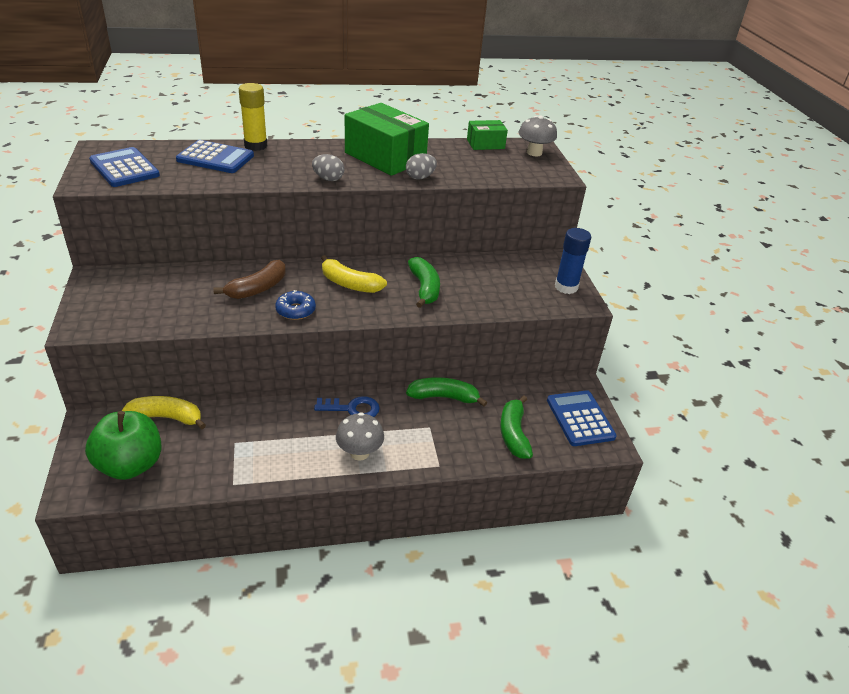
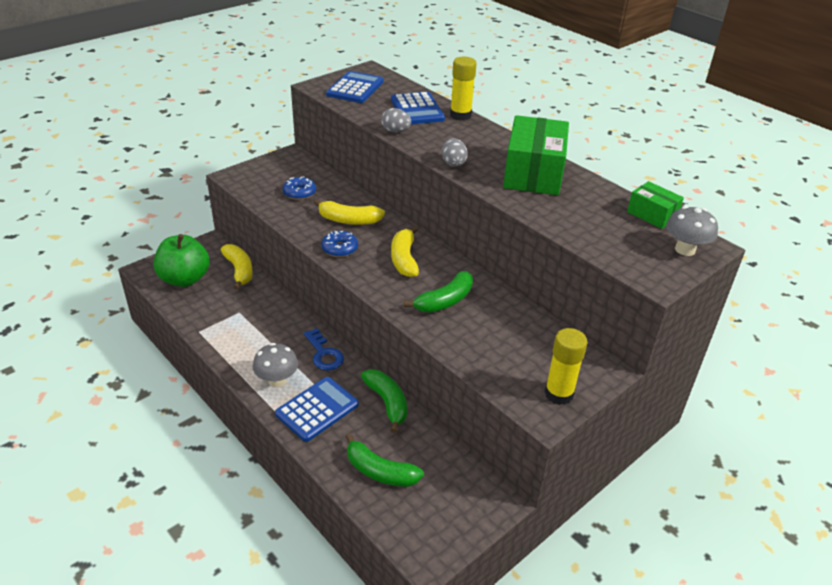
camera: 60 degrees right, 0 degrees up
brown banana [213,260,286,299] -> yellow banana [314,199,385,225]
grey egg [406,153,437,179] -> grey egg moved to [381,108,411,132]
green banana [500,395,533,459] -> green banana turned 120 degrees counterclockwise [346,434,424,487]
blue calculator [547,390,617,446] -> blue calculator moved to [275,377,359,442]
blue glue stick [555,228,591,294] -> yellow glue stick [544,328,587,405]
none -> blue donut [283,176,316,200]

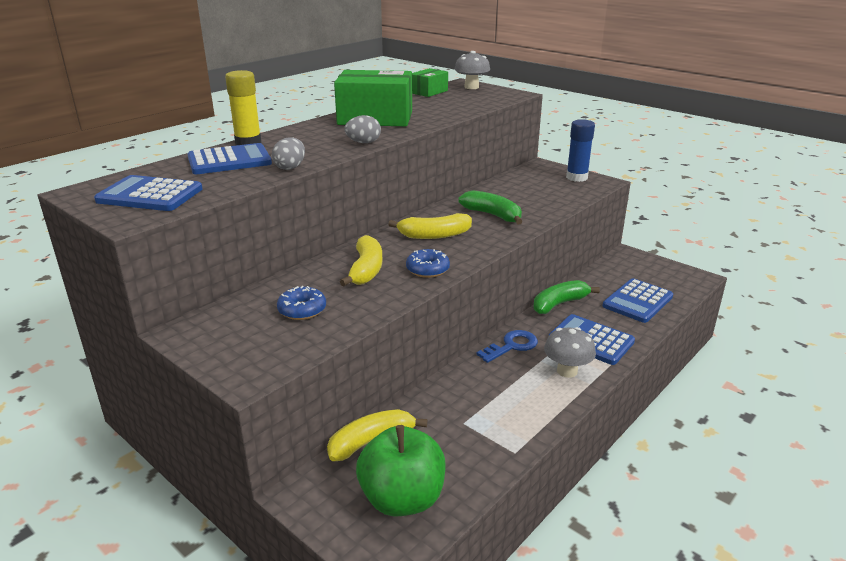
camera: 95 degrees left, 10 degrees down
green banana [346,434,424,487] -> blue calculator [602,278,673,323]
yellow glue stick [544,328,587,405] -> blue glue stick [566,119,595,182]

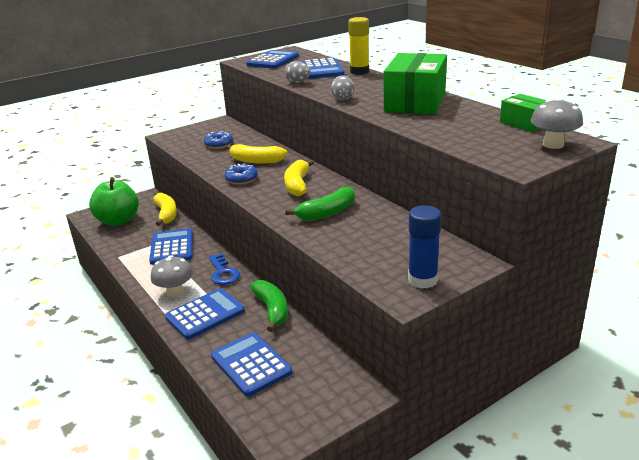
camera: 105 degrees right, 0 degrees up
none -> blue calculator [149,229,193,265]

